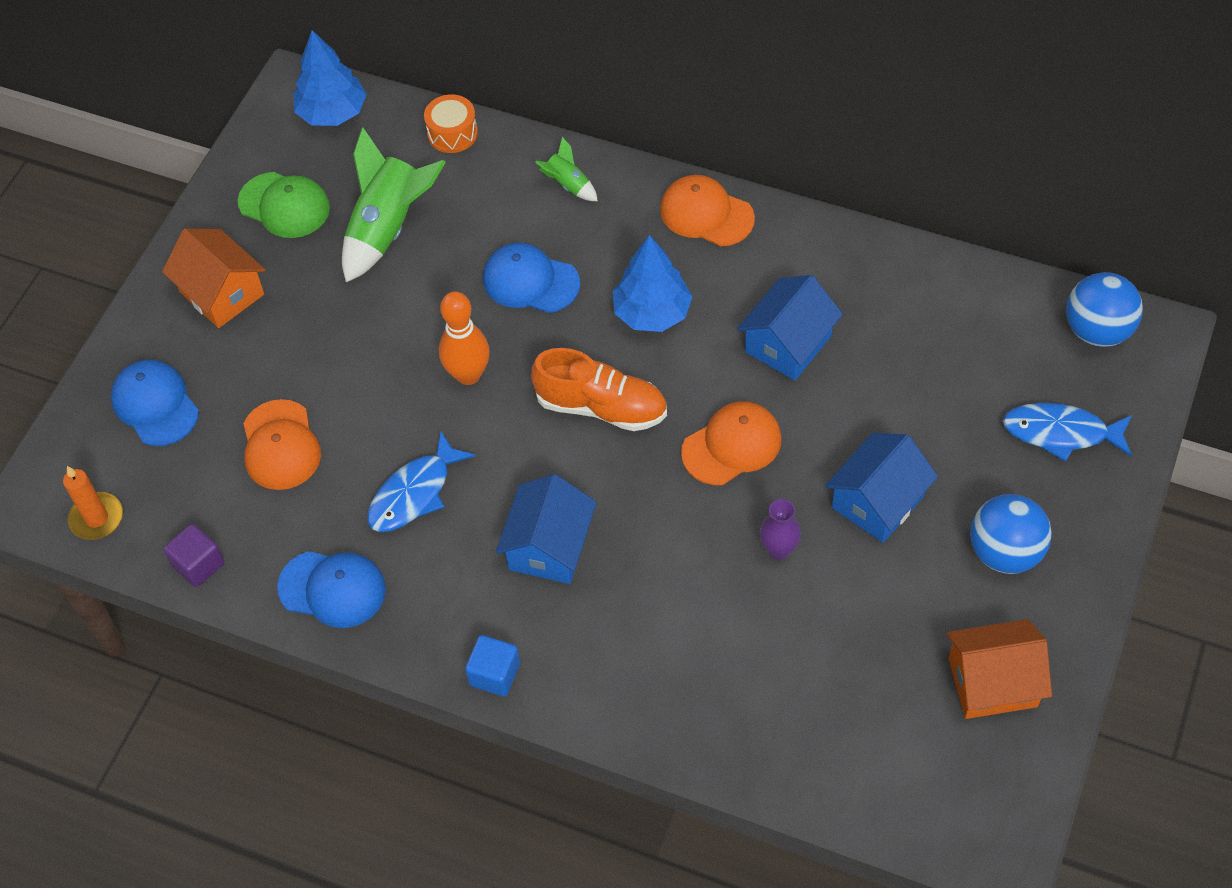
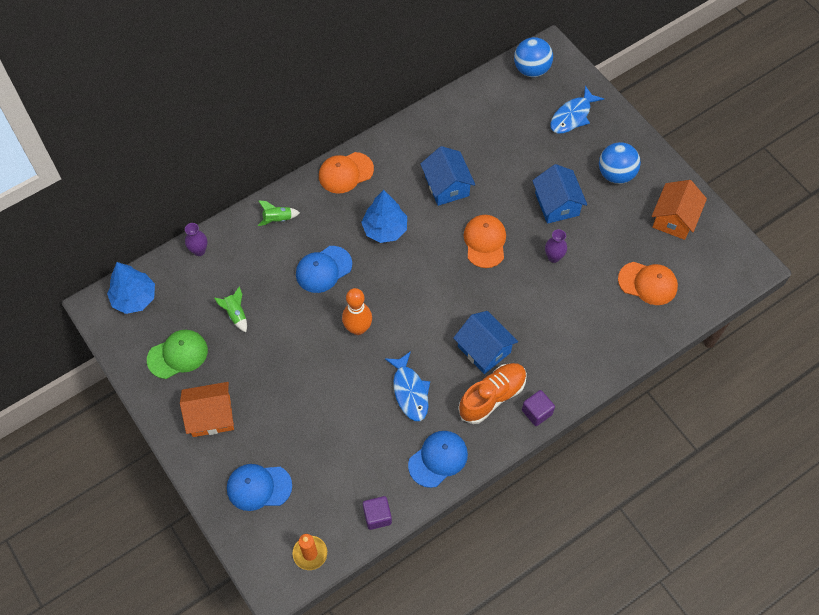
camera: 60 degrees left, 5 degrees up
orange cap [243,399,321,490] -> orange cap moved to [618,262,678,305]
green rocket [342,127,446,282] -> green rocket [214,286,247,332], size x0.49
orange drum [424,94,478,153] -> purple vase [185,223,207,256]
blue cube [465,635,520,696] -> purple cube [522,390,555,426]
orange shoe [531,348,667,431] -> orange shoe moved to [458,363,527,424]

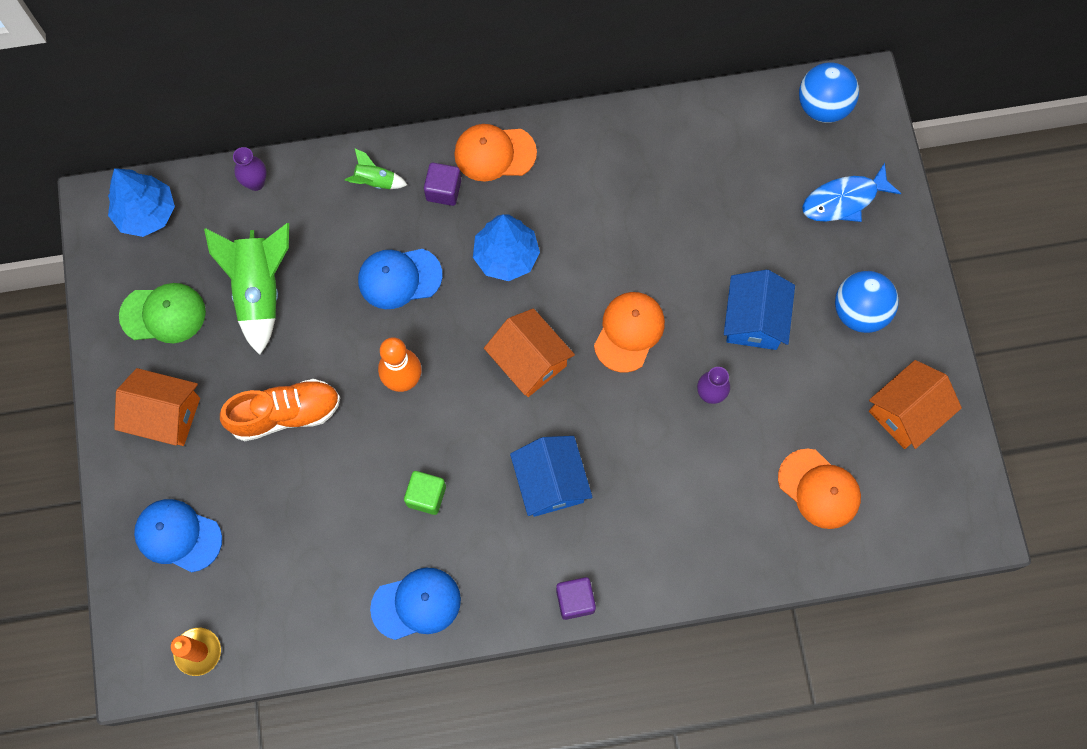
camera: 25 degrees right, 10 degrees up
green rocket [214,286,247,332] -> green rocket [204,223,289,355], size x2.06
purple cube [363,496,392,530] -> purple cube moved to [424,163,461,206]
blue fish [385,351,430,421] -> green cube [404,471,446,515]
blue house [420,146,475,206] -> none
orange shoe [458,363,527,424] -> orange shoe moved to [220,379,340,441]
none -> orange house [484,308,575,397]

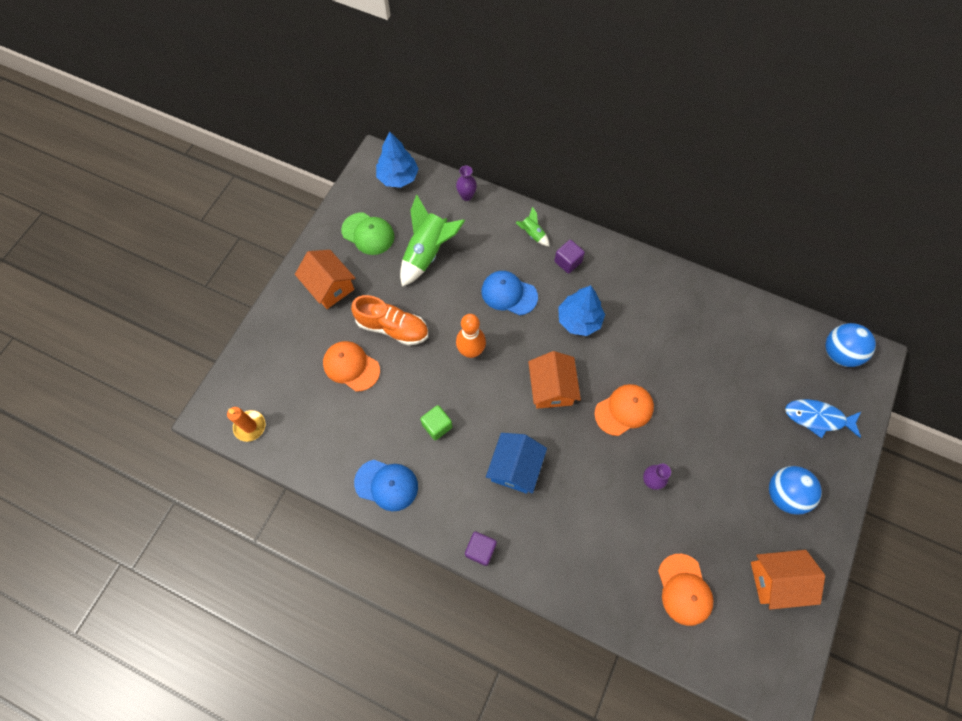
camera: 35 degrees right, 5 degrees down
blue cap [134,499,222,572] -> none
orange cap [454,124,537,182] -> orange cap moved to [323,341,380,391]
blue house [724,270,795,350] -> none

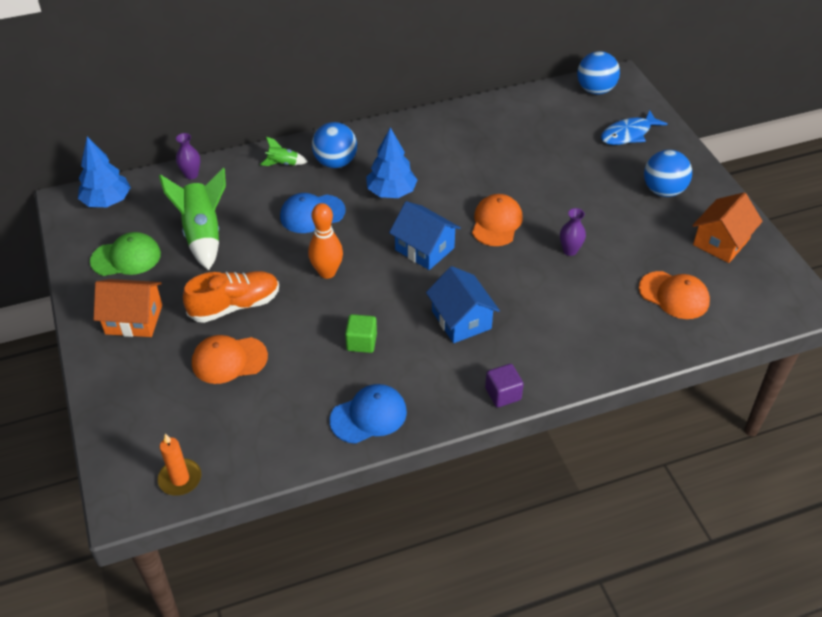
camera: 45 degrees left, 20 degrees down
orange house [528,351,581,409] -> blue house [389,201,461,270]
purple cube [554,240,585,274] -> blue ball [312,122,357,168]

